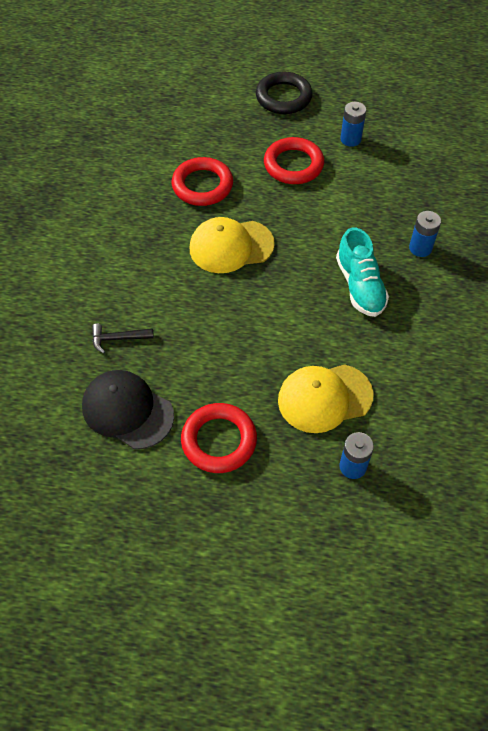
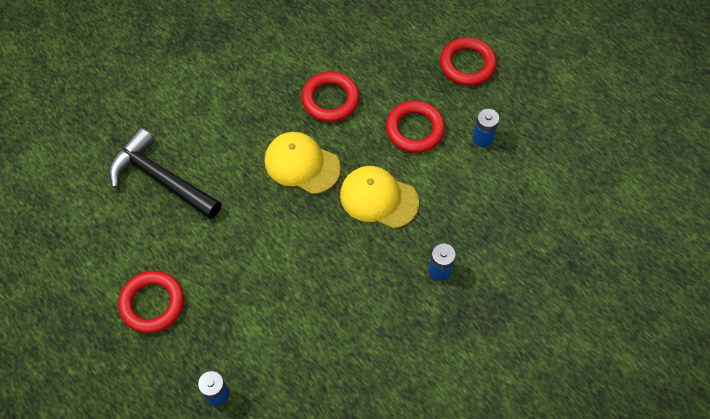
camera: 40 degrees right, 5 degrees up
black cap [82,370,174,449] -> none
black hammer [92,324,154,353] -> black hammer [109,128,222,219], size x2.31
black ring [256,72,313,114] -> red ring [440,37,497,86]
yellow cap [278,364,374,433] -> yellow cap moved to [340,166,419,229]
turquoise shoe [336,227,389,317] -> none

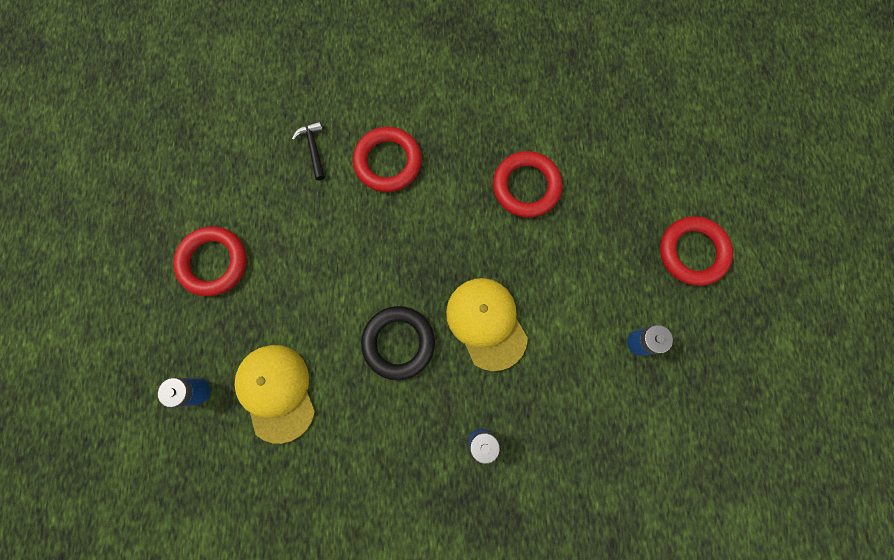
camera: 40 degrees right, 15 degrees up
black hammer [109,128,222,219] -> black hammer [292,121,325,180], size x0.43
yellow cap [265,132,341,194] -> yellow cap moved to [235,345,315,444]
red ring [386,101,445,153] -> red ring moved to [353,127,422,192]
none -> black ring [361,306,435,380]

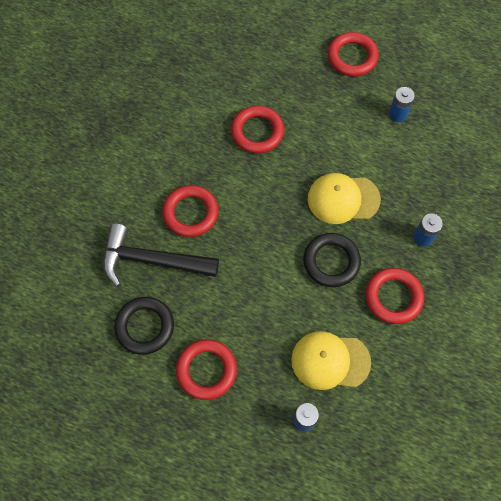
camera: 65 degrees left, 10 degrees down
black hammer [292,121,325,180] -> black hammer [103,224,219,287], size x2.31
none -> black ring [114,297,174,355]
none -> red ring [365,268,424,324]

